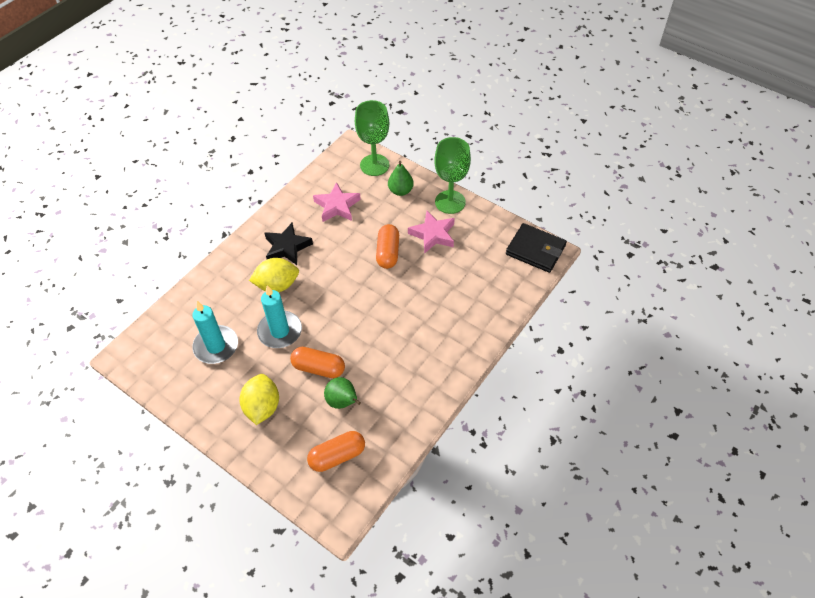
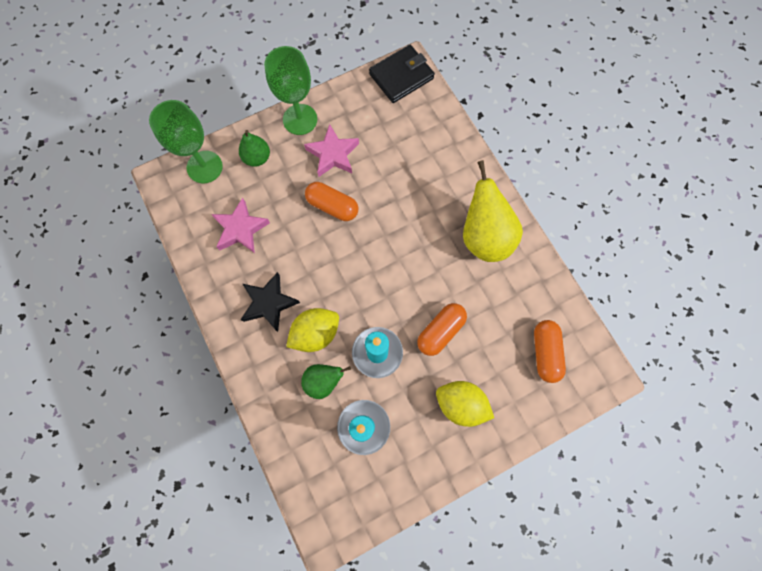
camera: 65 degrees left, 20 degrees up
yellow lemon [249,258,299,292] -> yellow lemon turned 45 degrees clockwise [286,308,339,352]
green pear [324,377,361,409] -> green pear moved to [301,364,351,399]
none -> yellow pear [463,160,523,262]

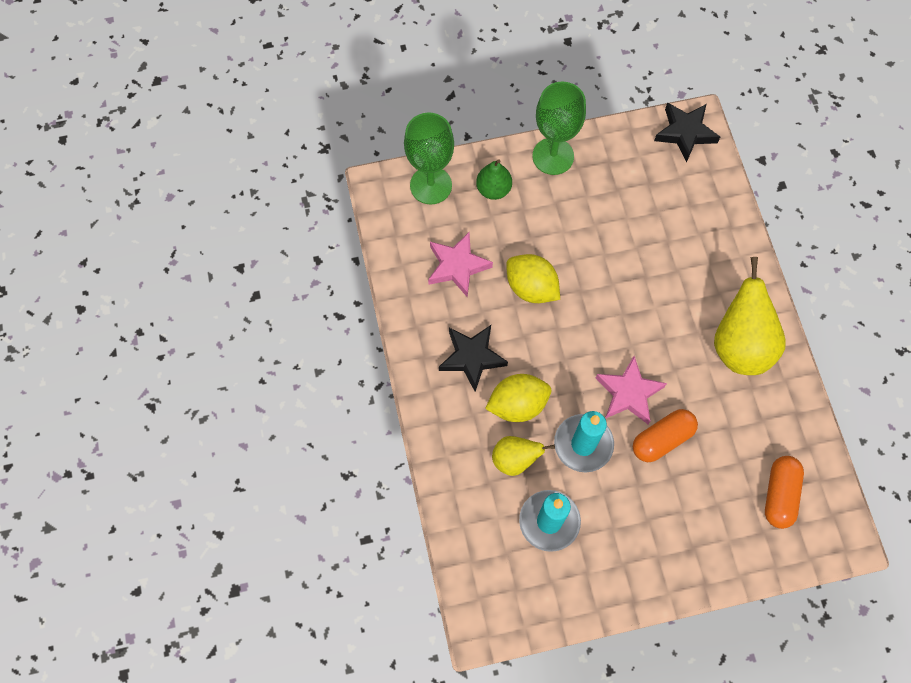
camera: 15 degrees right, 5 degrees down
green pear [301,364,351,399] -> yellow pear [492,436,555,476]
pink star [304,124,359,177] -> pink star moved to [596,356,667,424]
orange capsule [305,182,358,221] -> none
black wallet [369,45,435,103] -> black star [654,103,720,162]
yellow lemon [436,381,494,427] -> yellow lemon moved to [506,254,560,303]

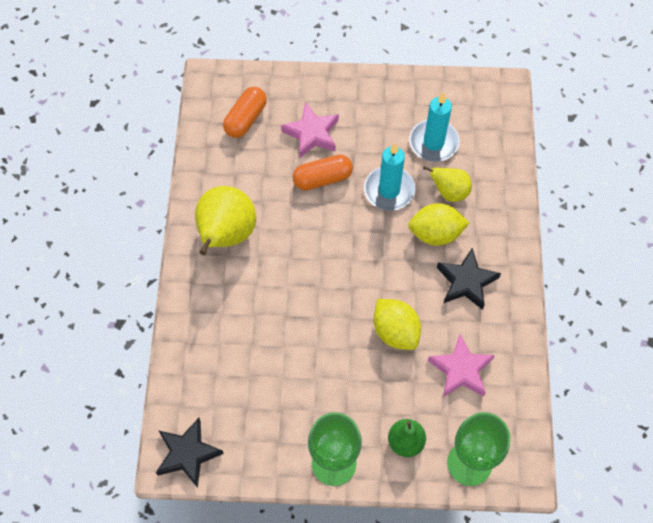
camera: 165 degrees left, 5 degrees down
pink star [596,356,667,424] -> pink star moved to [281,102,339,158]

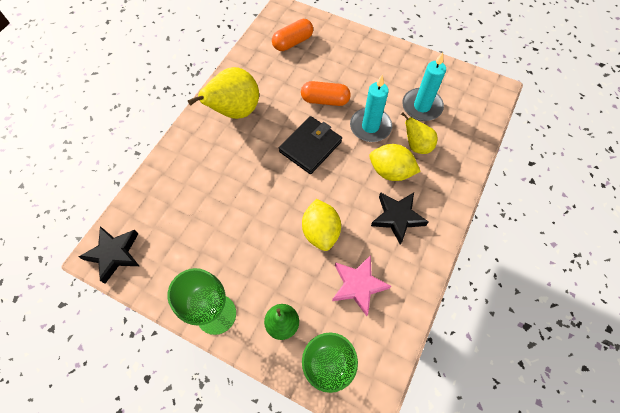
camera: 25 degrees right, 0 degrees up
pink star [281,102,339,158] -> none
none -> black wallet [279,116,342,174]

